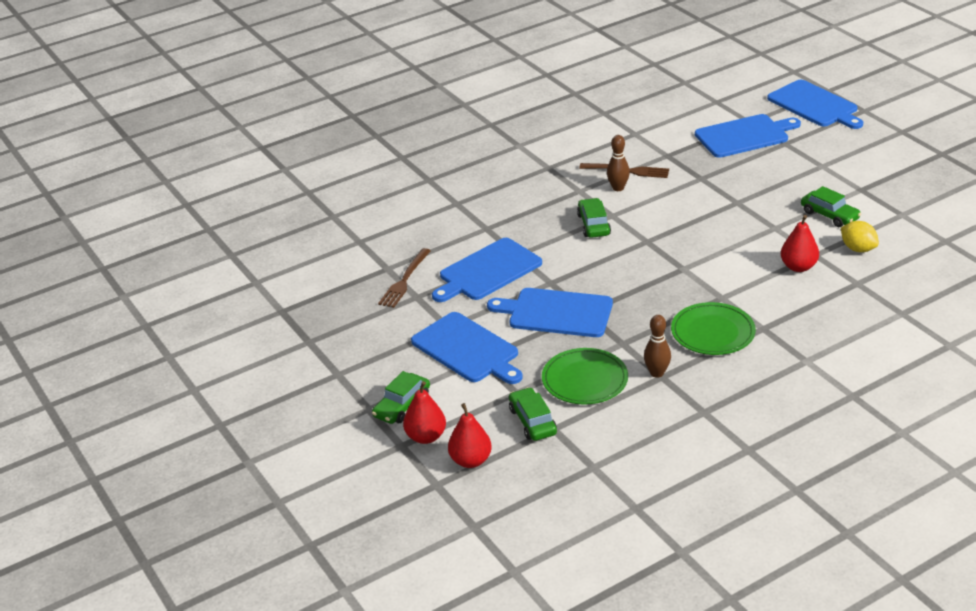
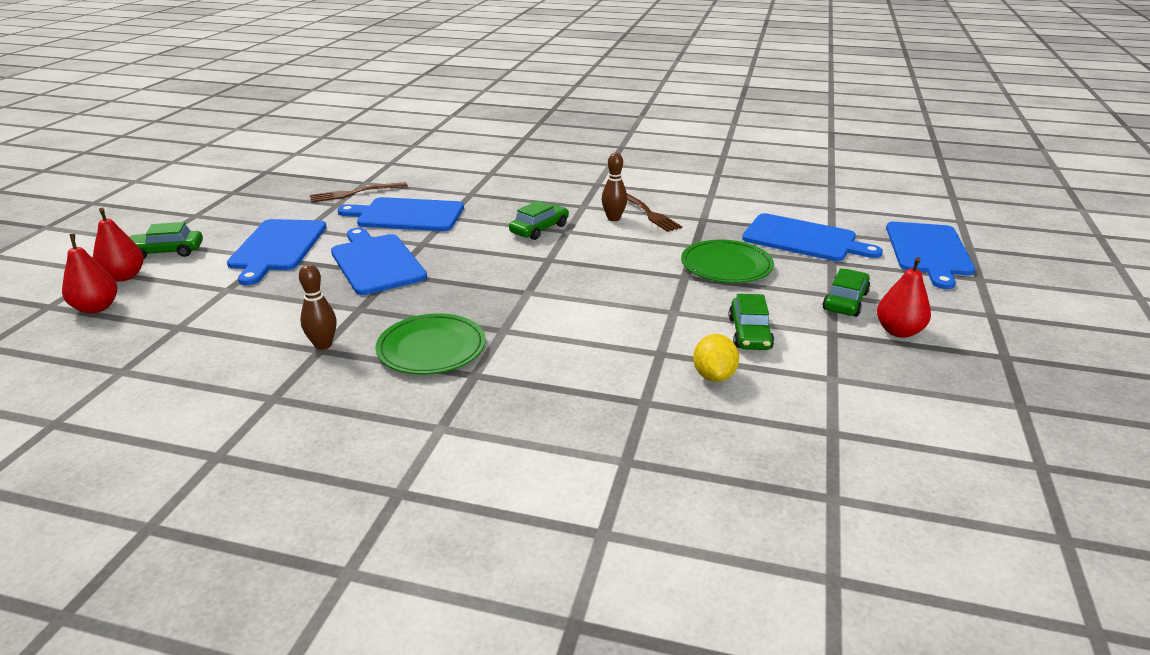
camera: 45 degrees right, 5 degrees down
green car [509,387,557,441] -> green car moved to [823,268,870,317]
green plate [542,348,628,405] -> green plate moved to [681,240,774,283]
red pear [781,215,819,272] -> red pear moved to [877,257,931,338]

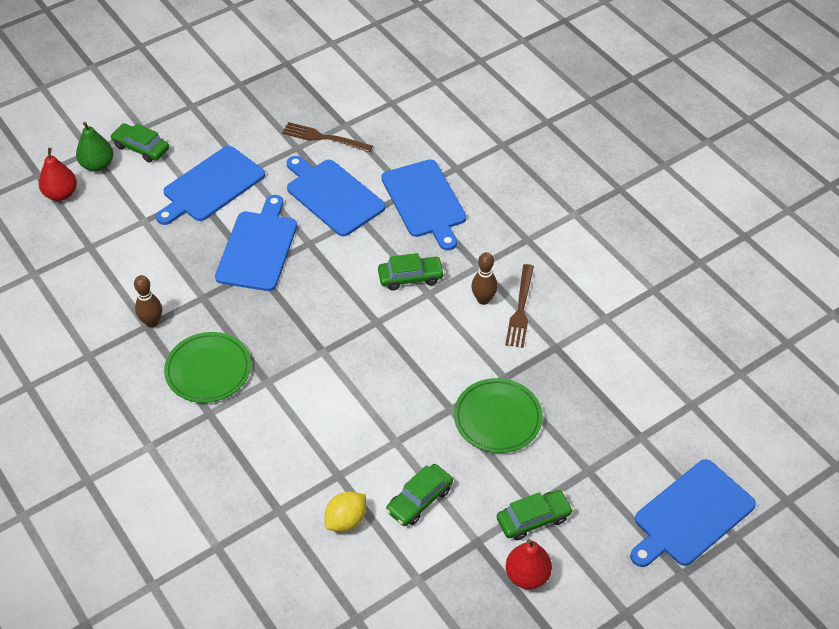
camera: 40 degrees right, 20 degrees up
red pear [93,208,144,282] -> green pear [76,122,113,172]
blue cutting board [742,213,883,261] -> blue cutting board moved to [381,159,466,251]

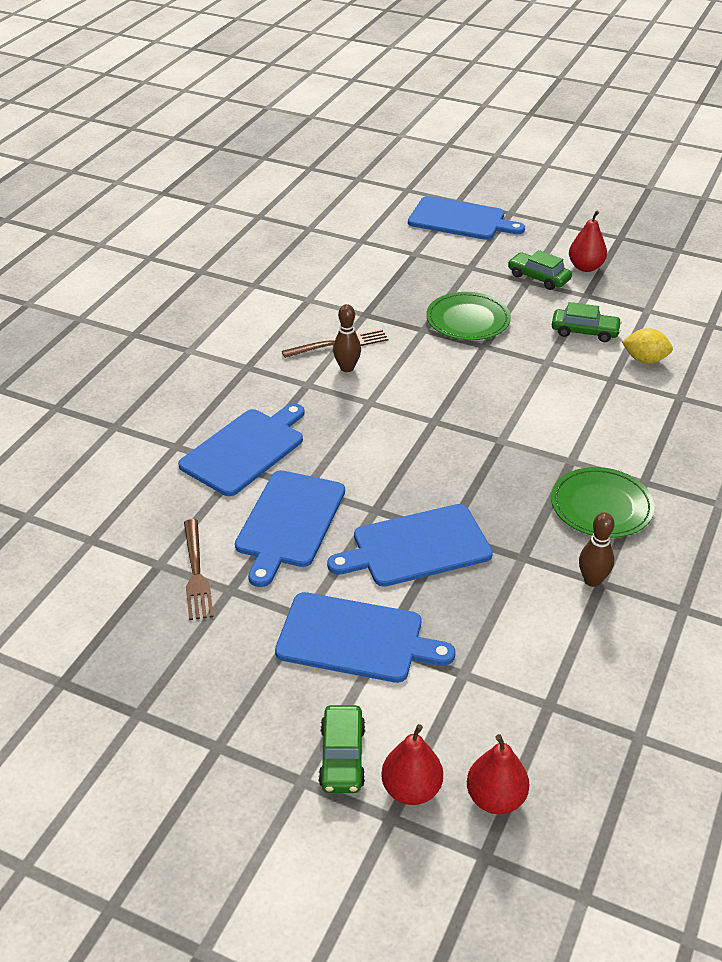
camera: 120 degrees left, 10 degrees down
green pear [76,122,113,172] -> red pear [381,724,443,805]
green car [378,253,445,290] -> none

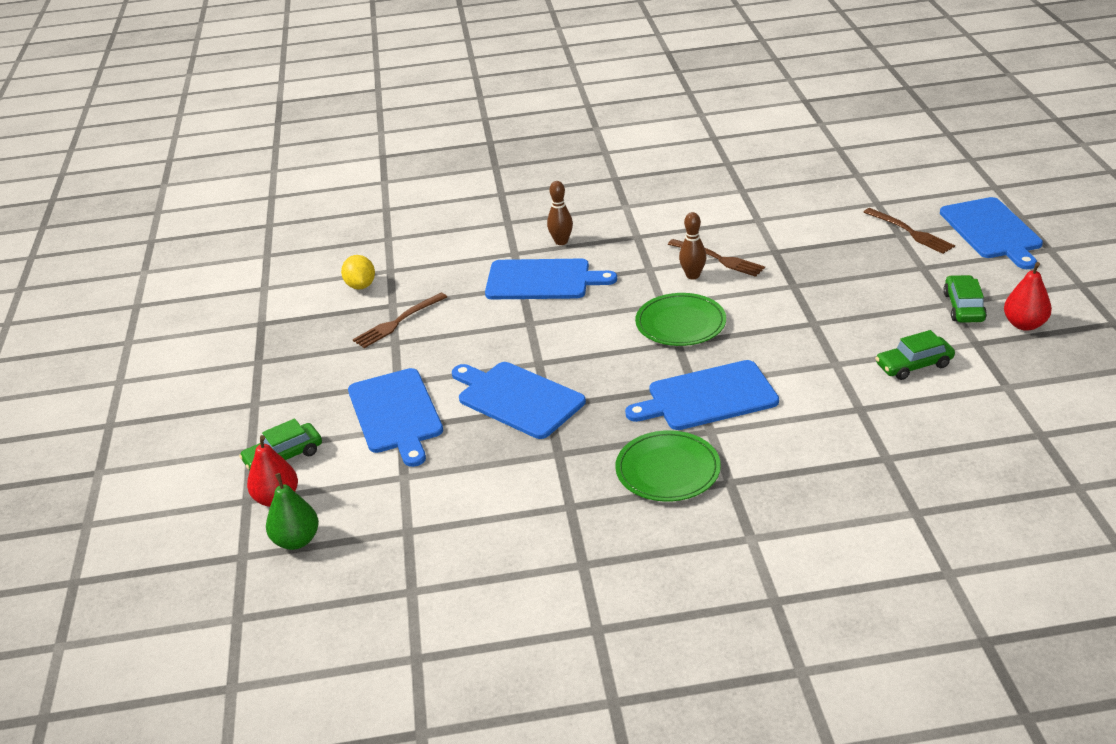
camera: 60 degrees right, 5 degrees down
blue cutting board [235,470,345,587] -> blue cutting board moved to [625,360,779,430]
green plate [426,292,511,340] -> green plate moved to [635,293,726,346]
red pear [467,734,529,814] -> green pear [266,473,319,550]
green car [552,302,622,342] -> green car turned 90 degrees clockwise [875,330,955,380]
brown bowling pin [579,512,614,587] -> brown bowling pin moved to [547,181,573,245]
yellow lemon [622,328,673,363] -> yellow lemon moved to [341,255,375,290]
none -> brown fork [864,208,955,254]

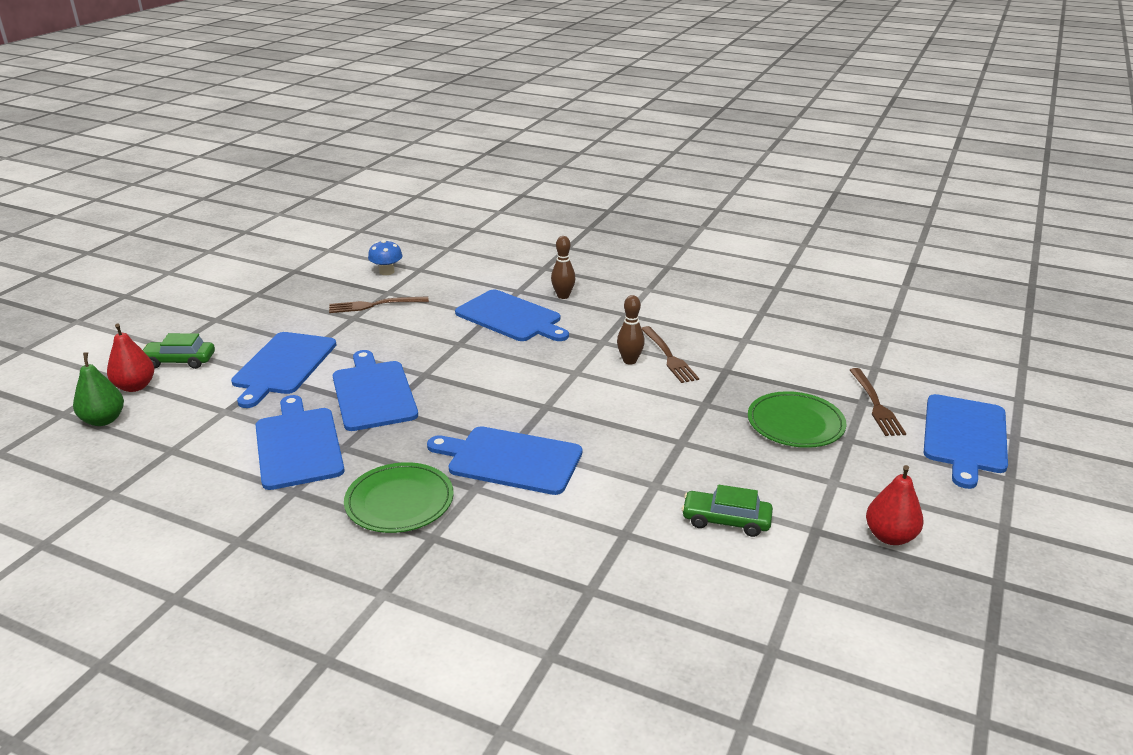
camera: 30 degrees right, 5 degrees down
yellow lemon [341,255,375,290] -> blue mushroom [368,239,403,275]
green plate [635,293,726,346] -> green plate moved to [748,391,847,448]
green car [943,275,987,323] -> none
none -> blue cutting board [255,395,345,490]

